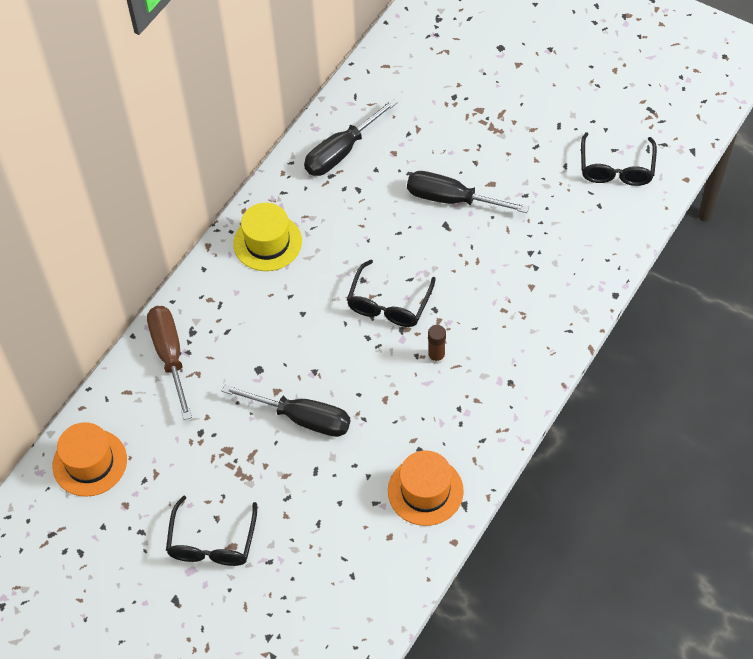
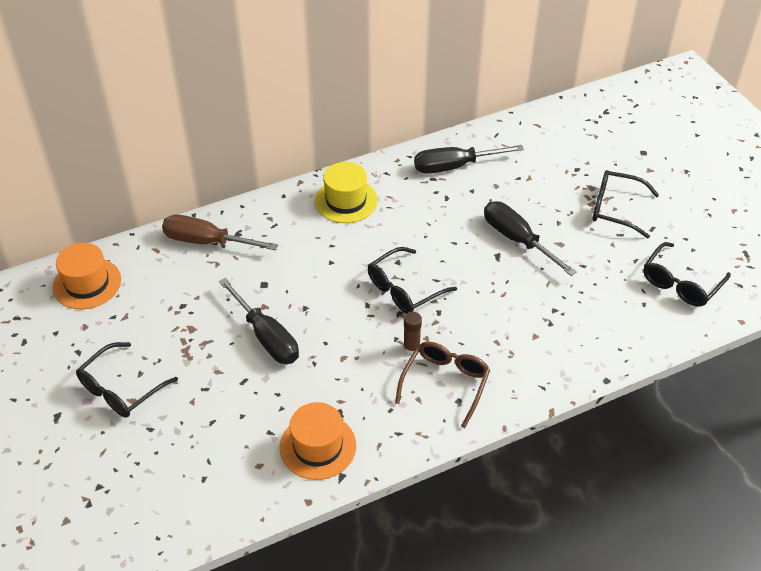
camera: 30 degrees right, 10 degrees down
brown screwdriver [147,306,192,420] -> brown screwdriver turned 90 degrees counterclockwise [162,215,278,251]
none -> brown glasses [395,342,490,428]
none -> black glasses [592,170,659,239]

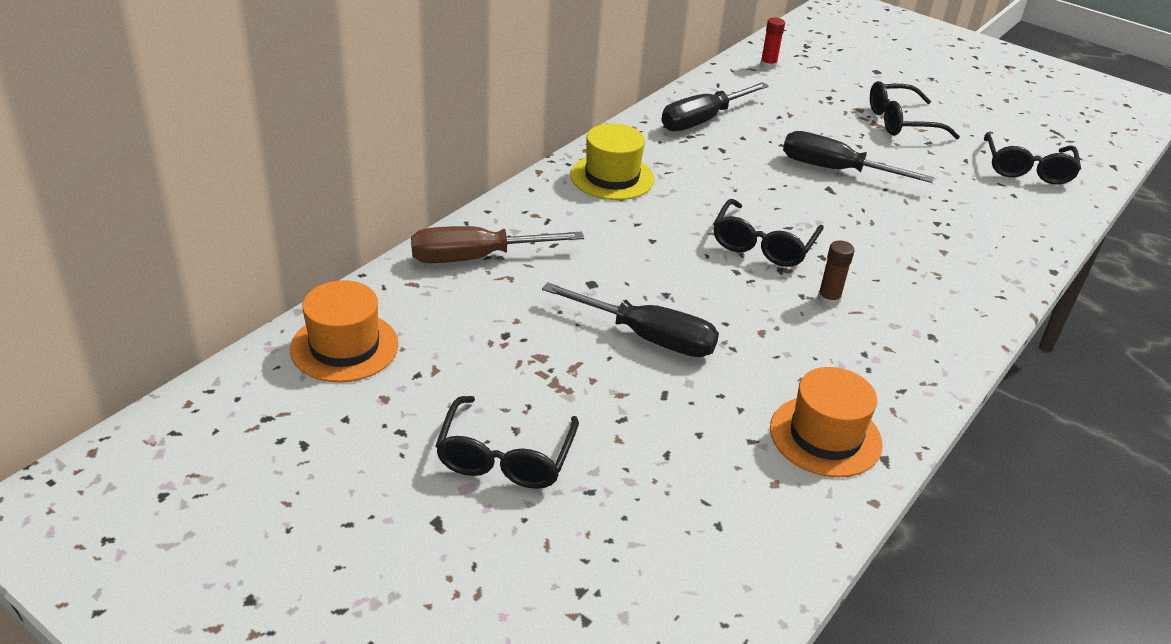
camera: 30 degrees left, 10 degrees down
brown glasses [395,342,490,428] -> none
none -> red glue stick [760,18,785,69]

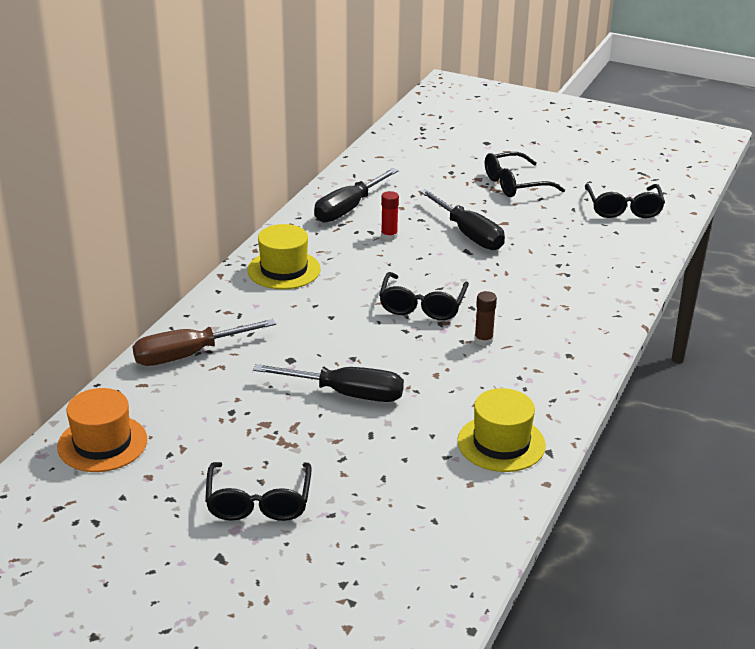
camera: 10 degrees left, 5 degrees down
red glue stick [760,18,785,69] -> red glue stick moved to [381,191,399,241]
orange hat [770,367,883,478] -> yellow hat [458,388,546,472]
black screwdriver [783,131,934,183] -> black screwdriver turned 135 degrees counterclockwise [420,189,505,250]

